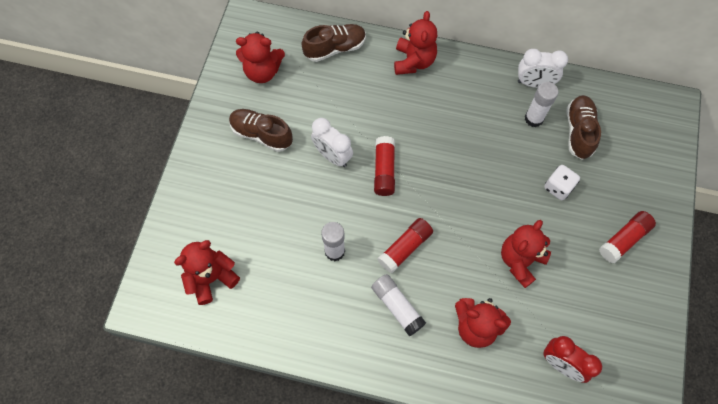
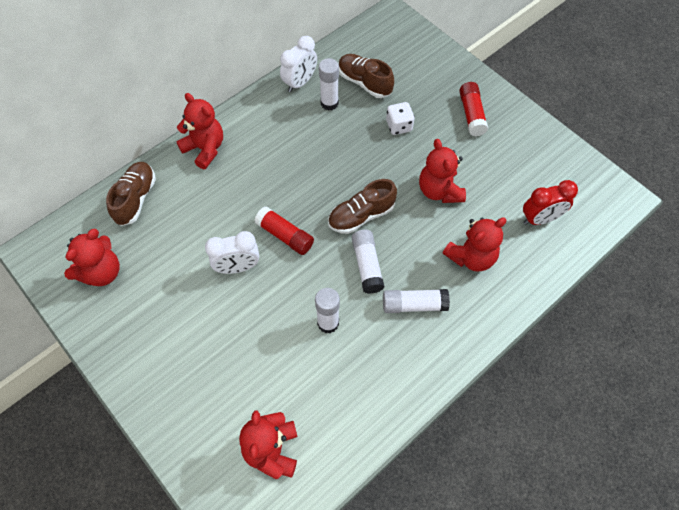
camera: 55 degrees left, 5 degrees down
brown shoe [229,109,293,152] -> brown shoe moved to [328,179,397,234]
red glue stick [377,218,433,273] -> white glue stick [352,230,384,294]

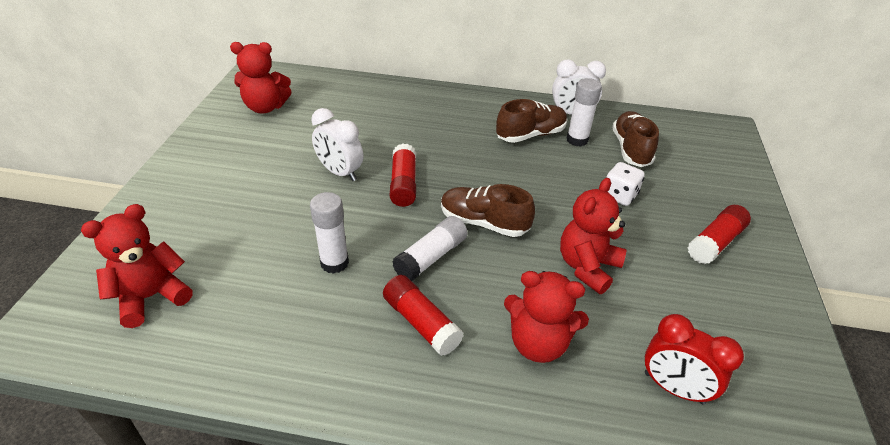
camera: 50 degrees right, 20 degrees down
brown shoe [106,162,156,226] -> brown shoe moved to [496,99,567,143]
red teddy bear [176,93,223,169] -> none
white glue stick [383,289,450,313] -> red glue stick [383,275,464,356]

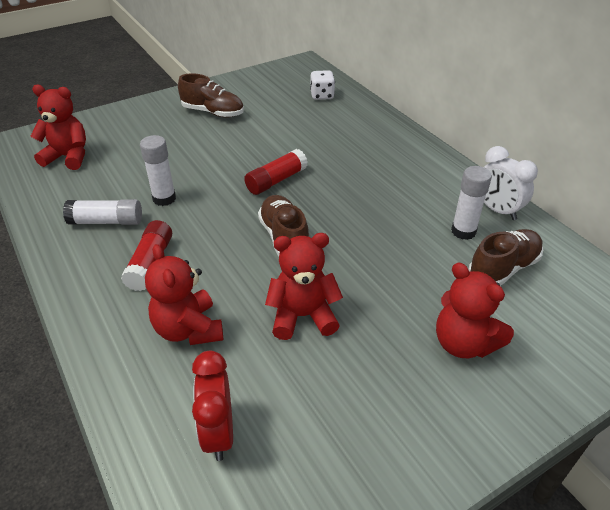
camera: 50 degrees right, 0 degrees up
red teddy bear [230,42,292,113] -> red teddy bear moved to [436,262,514,358]
white clock [311,108,363,181] -> none
white glue stick [392,216,468,281] -> white glue stick moved to [63,199,142,225]
brown shoe [496,99,567,143] -> brown shoe moved to [178,73,244,118]
white dice [606,162,645,206] -> white dice moved to [310,70,335,100]
red glue stick [687,205,751,264] -> none

